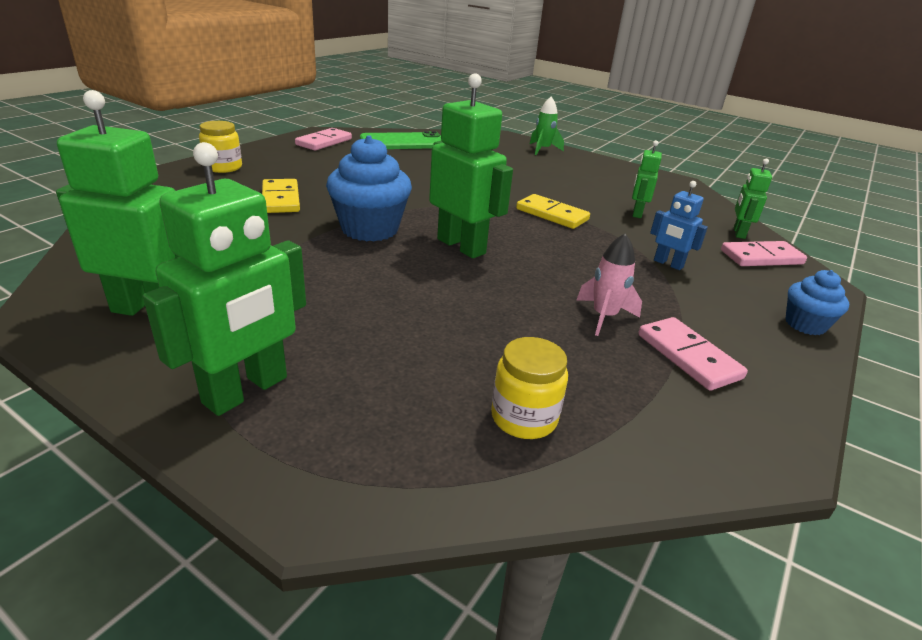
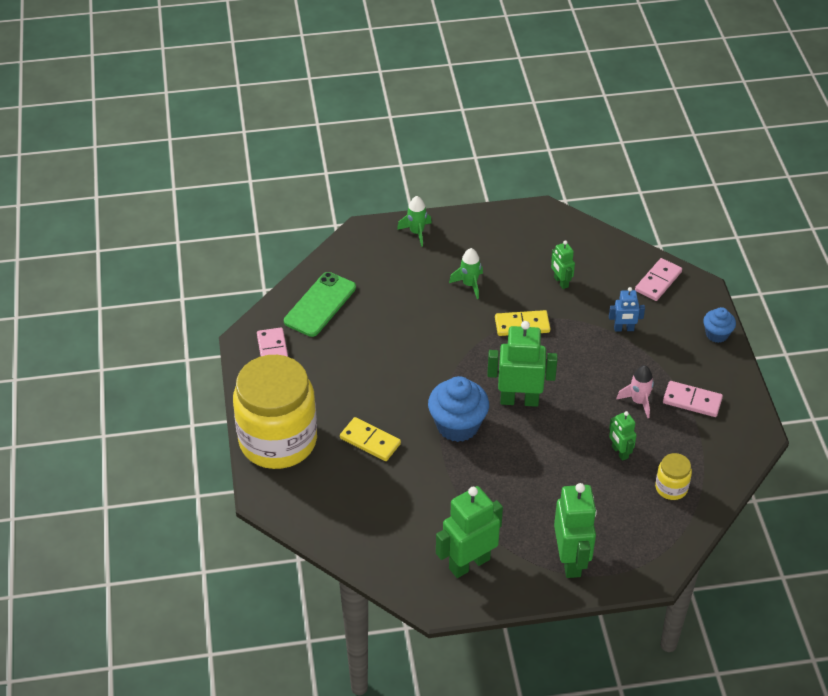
camera: 40 degrees left, 15 degrees up
yellow jar [199,121,242,173] -> yellow jar [233,355,317,469], size x2.45
green robot [734,159,772,239] -> green robot moved to [609,411,637,461]
none -> green rocket [449,248,483,299]

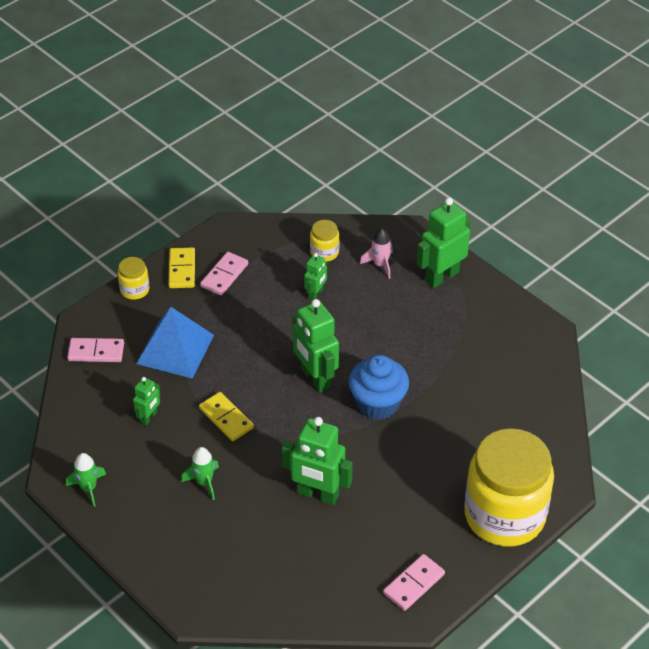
camera: 125 degrees left, 0 degrees up
green phone [284,272,356,337] -> none
yellow domino [340,417,401,461] -> yellow domino moved to [169,247,195,288]
green rocket [397,196,432,247] -> green rocket moved to [66,453,106,507]
green robot [436,486,503,578] -> green robot moved to [282,417,353,505]
blue robot [609,287,645,332] -> blue pyramid [136,307,214,378]
pink rocket [617,365,654,418] -> pink rocket moved to [360,229,393,279]
pink domino [663,381,723,417] -> pink domino turned 45 degrees clockwise [200,252,248,295]
blue cupcake [703,307,736,343] -> yellow jar [118,257,150,300]

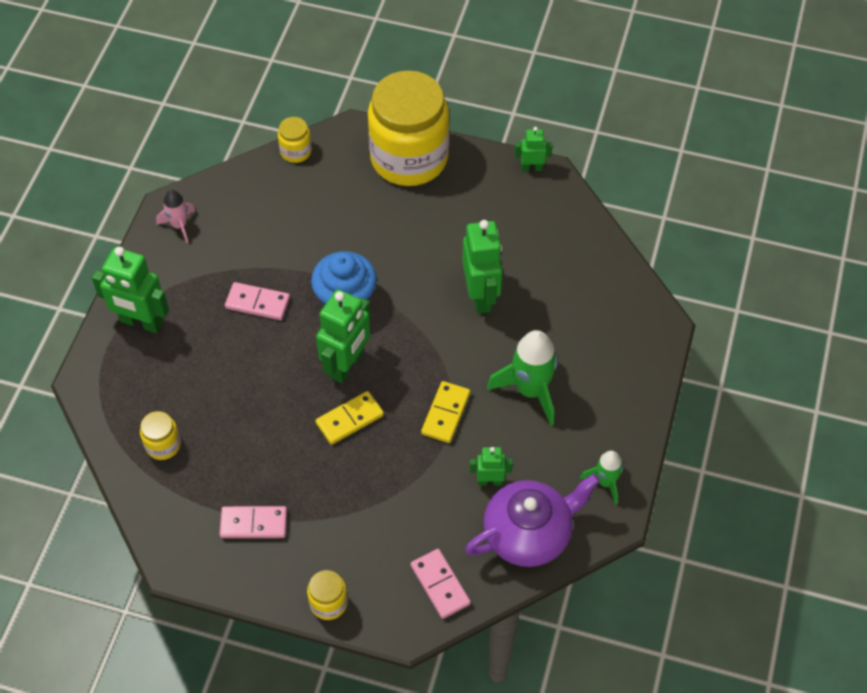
camera: 120 degrees left, 10 degrees up
blue pyramid [136,307,214,378] -> none
yellow domino [169,247,195,288] -> yellow domino moved to [315,391,384,445]
green rocket [181,447,219,500] -> green rocket [487,330,558,426], size x1.76
green robot [304,253,327,301] -> green robot moved to [515,127,553,171]
pink rocket [360,229,393,279] -> pink rocket moved to [156,190,195,243]
pink domino [383,554,445,611] -> pink domino moved to [225,282,290,320]
none -> yellow jar [278,117,312,163]
none -> purple teapot [465,474,600,567]

